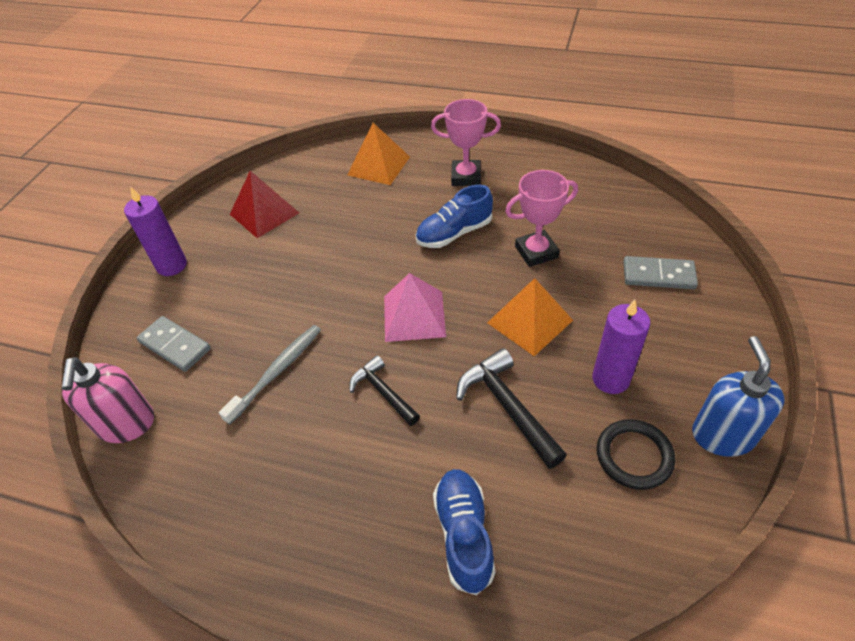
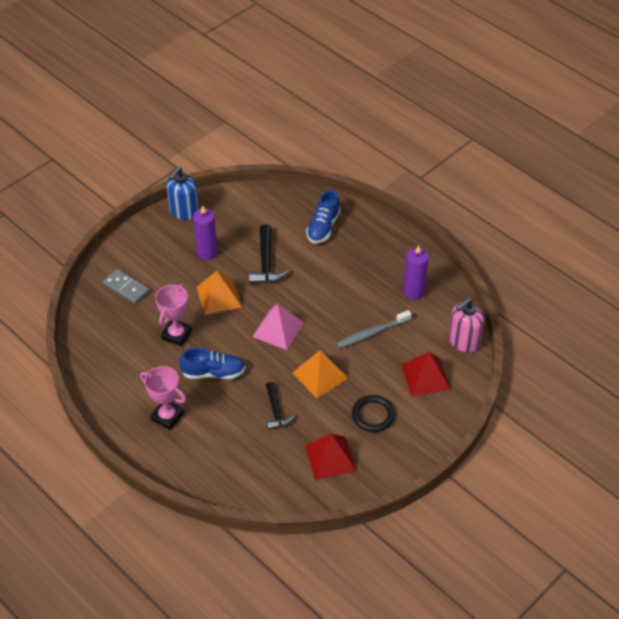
camera: 155 degrees left, 0 degrees up
pink soap dispenser [62,357,154,443] -> pink soap dispenser turned 150 degrees counterclockwise [449,298,484,353]
purple candle [124,186,187,276] -> purple candle moved to [403,245,429,300]
grey domino [137,316,211,372] -> red pyramid [402,352,450,396]
orange pyramid [347,123,410,185] -> orange pyramid moved to [292,350,348,398]
black hammer [350,355,420,426] -> black hammer moved to [266,382,295,430]
pink trophy [505,170,578,267] -> pink trophy turned 75 degrees counterclockwise [155,284,192,346]
black ring [597,419,675,490] -> black ring moved to [352,395,395,432]

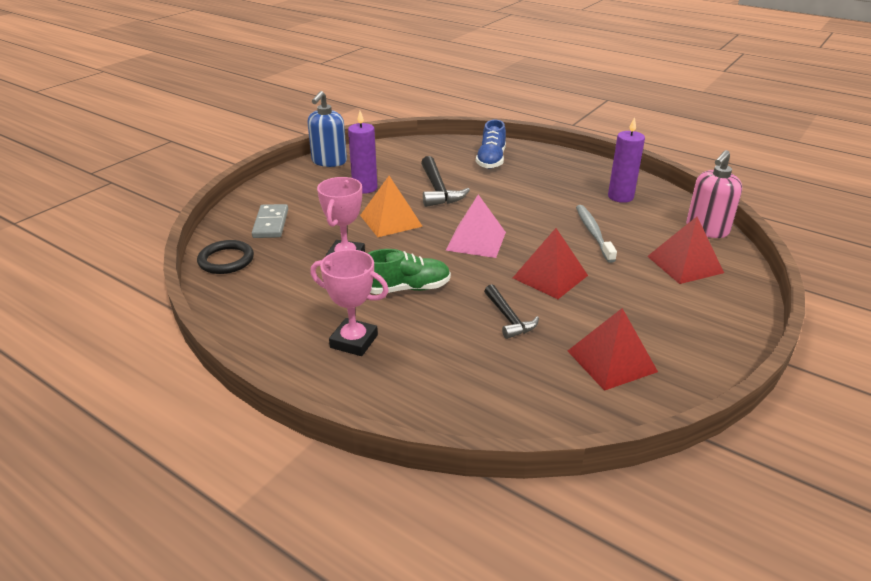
camera: 10 degrees left, 15 degrees down
grey domino [103,269,150,304] -> grey domino turned 60 degrees clockwise [252,204,288,238]
blue shoe [179,348,245,379] -> green shoe [368,249,451,294]
orange pyramid [292,350,348,398] -> red pyramid [513,228,588,299]
grey toothbrush [336,310,412,348] -> grey toothbrush turned 120 degrees clockwise [576,205,617,263]
black ring [352,395,395,432] -> black ring moved to [197,240,254,274]

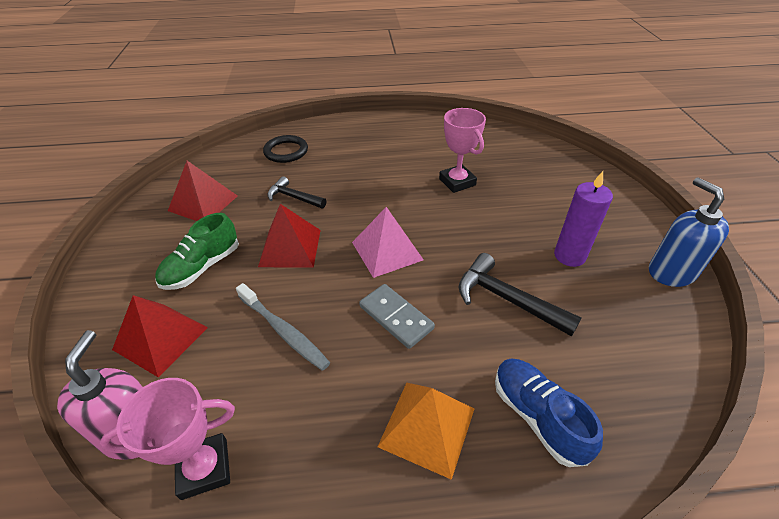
camera: 140 degrees right, 10 degrees up
black ring [197,240,254,274] -> black ring moved to [263,135,308,163]
grey domino [252,204,288,238] -> grey domino moved to [359,284,435,349]
pink trophy [310,249,389,356] -> pink trophy moved to [100,378,235,500]
orange pyramid [360,176,423,237] -> orange pyramid moved to [378,383,474,480]
green shoe [368,249,451,294] -> green shoe moved to [155,213,239,290]
purple candle [608,117,645,203] -> none

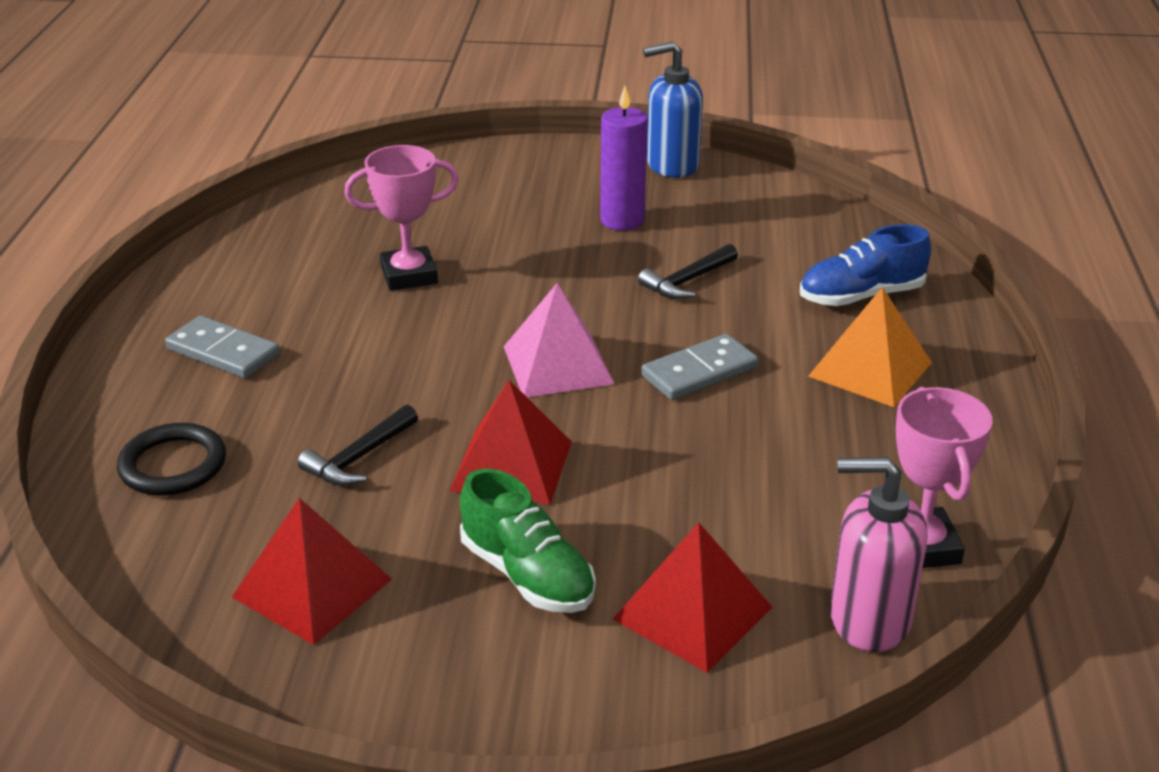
camera: 80 degrees left, 10 degrees down
grey toothbrush [236,283,330,371] -> none
black hammer [459,253,582,337] -> black hammer [638,244,738,299], size x0.66
none -> grey domino [165,316,280,378]

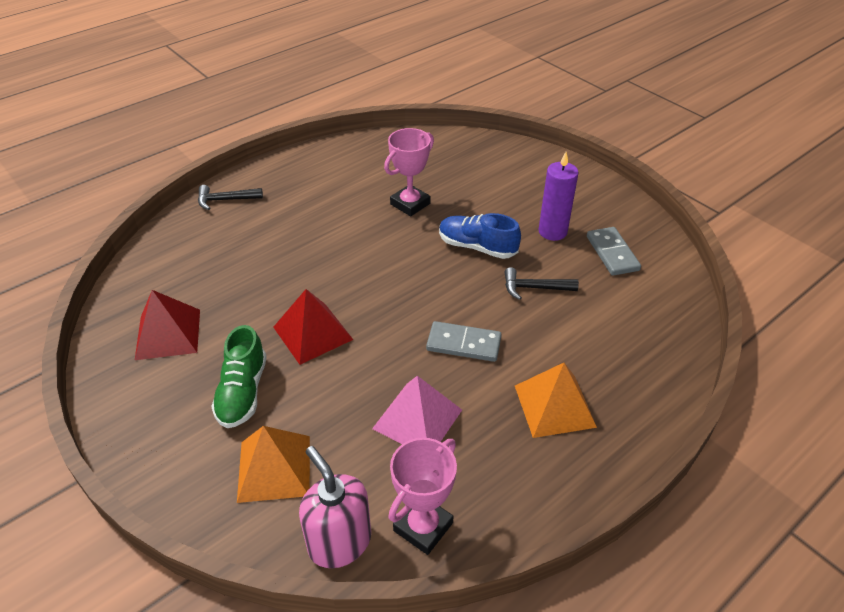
camera: 45 degrees right, 10 degrees up
black ring [117,423,226,495] -> none
grey domino [165,316,280,378] -> grey domino moved to [587,227,641,276]
black hammer [298,404,418,486] -> black hammer moved to [198,185,263,210]
pink trophy [344,145,459,291] -> pink trophy turned 75 degrees counterclockwise [384,128,434,216]
pink pyramid [504,283,614,397] -> pink pyramid moved to [372,376,462,444]
red pyramid [613,522,772,673] -> orange pyramid [237,426,310,503]
blue soap dispenser [643,41,703,178] -> none
blue shoe [800,224,931,306] -> blue shoe moved to [439,213,521,259]

